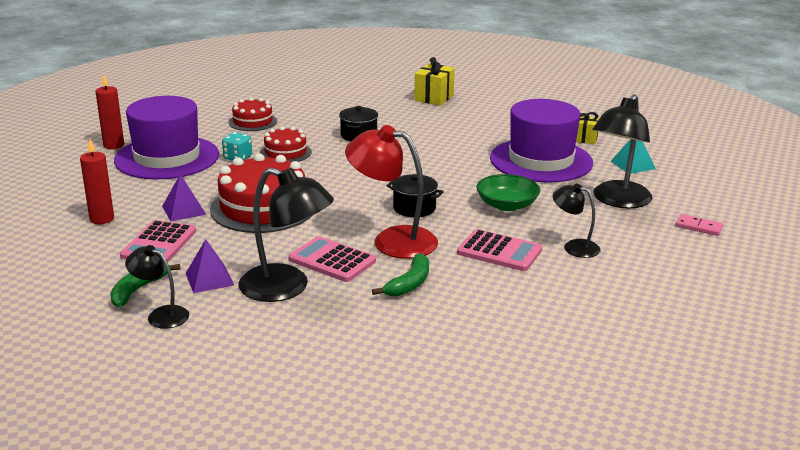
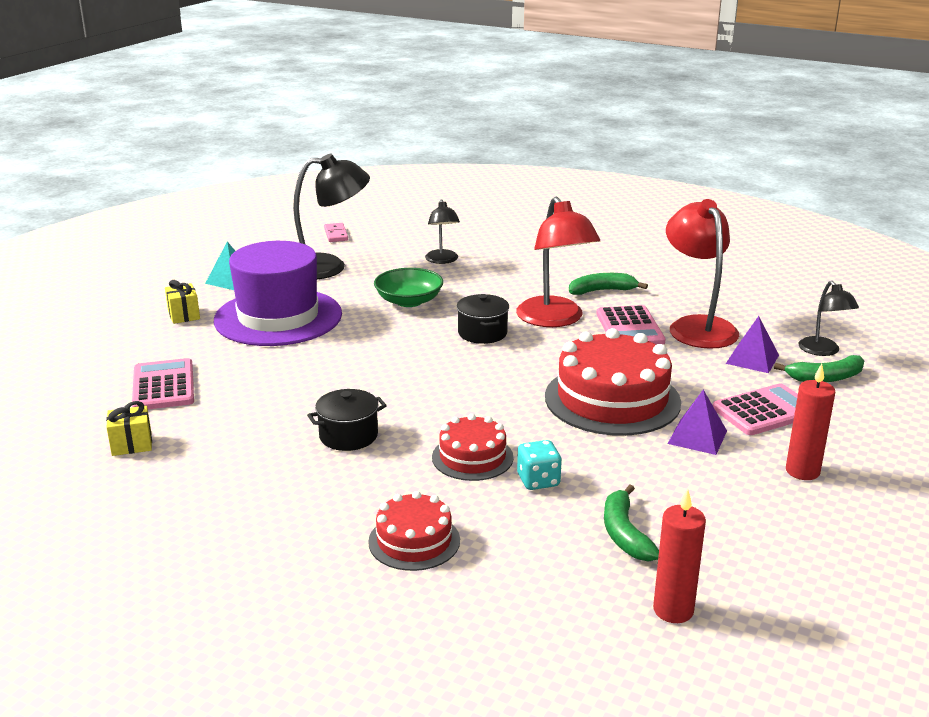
camera: 130 degrees left, 0 degrees up
purple hat [114,96,219,179] -> green banana [604,485,659,562]
black lamp [238,167,334,302] -> red lamp [666,199,739,349]
yellow gift [414,57,455,106] -> yellow gift [106,401,152,456], size x0.65
pink calculator [457,229,542,271] -> pink calculator moved to [132,358,194,409]

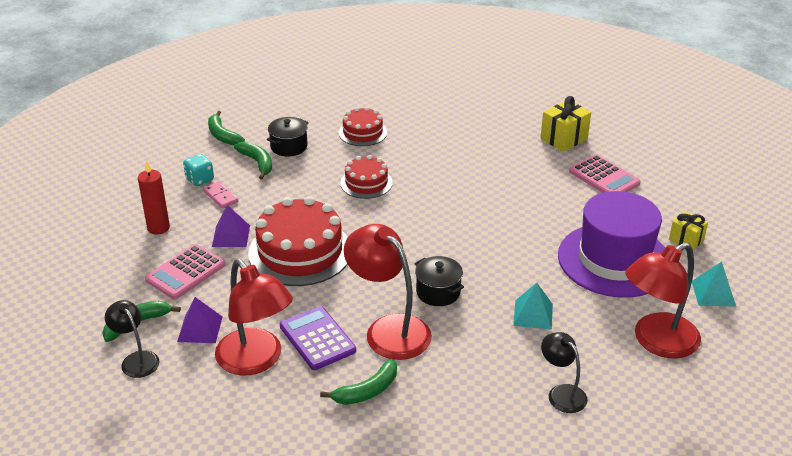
camera: 155 degrees right, 10 degrees up
yellow gift [106,401,152,456] -> yellow gift [541,96,591,152], size x1.54
black lamp [293,154,370,279] -> red lamp [625,242,701,358]
black pot [307,389,387,451] -> black pot moved to [267,117,309,156]
pink domino [324,223,348,242] -> pink domino moved to [203,182,238,209]
green bowl [374,268,443,307] -> turquoise pyramid [513,283,553,330]
turquoise dice [517,440,562,490] -> turquoise dice moved to [183,154,214,186]
pink calculator [597,305,666,345] -> purple calculator [280,306,356,370]
red candle [653,489,706,623] -> green banana [208,111,245,145]

